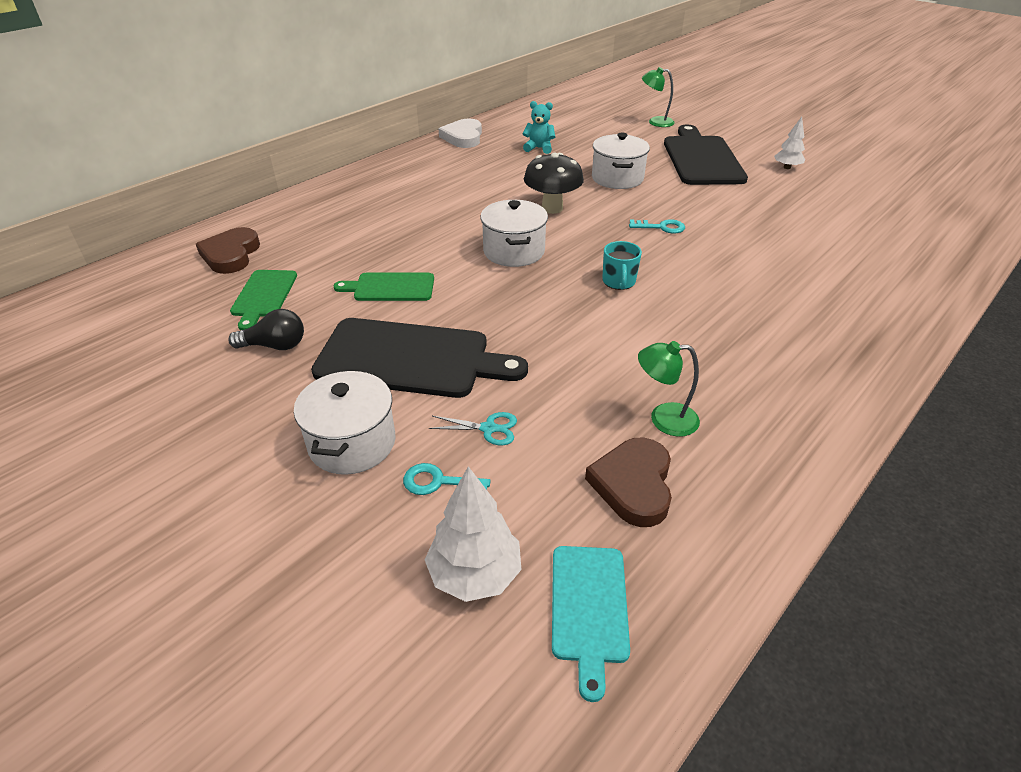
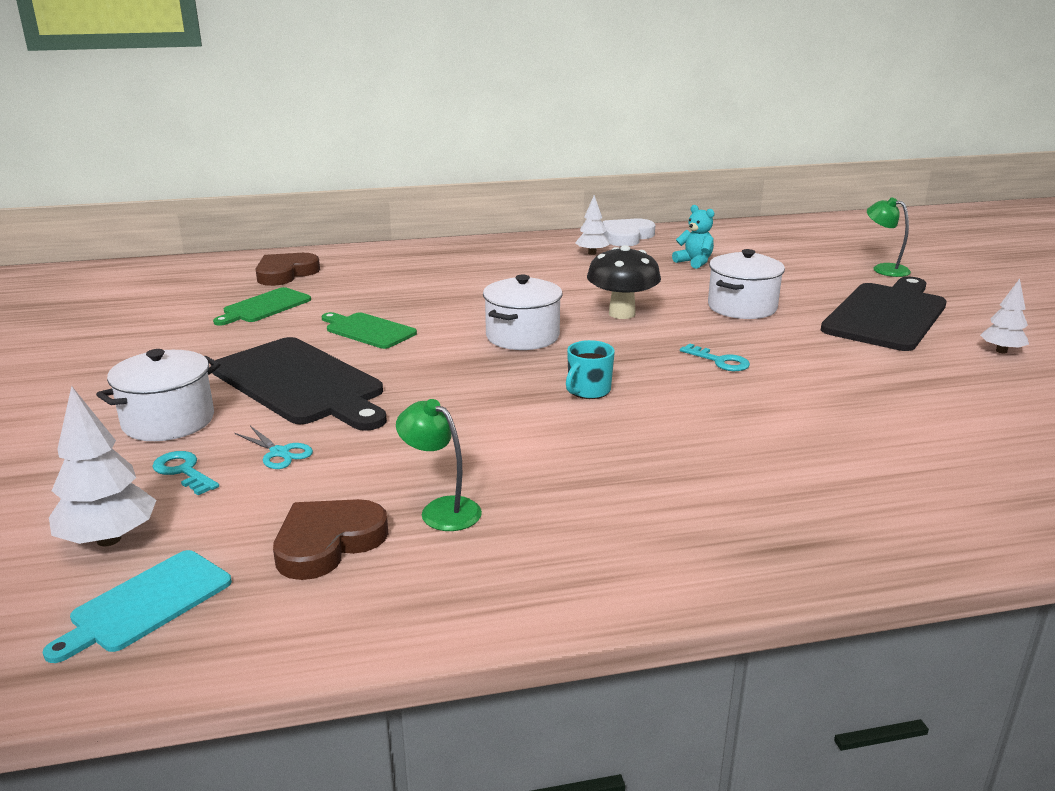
camera: 35 degrees right, 15 degrees down
black light bulb [228,309,304,350] -> none
none -> white tree [575,195,610,255]

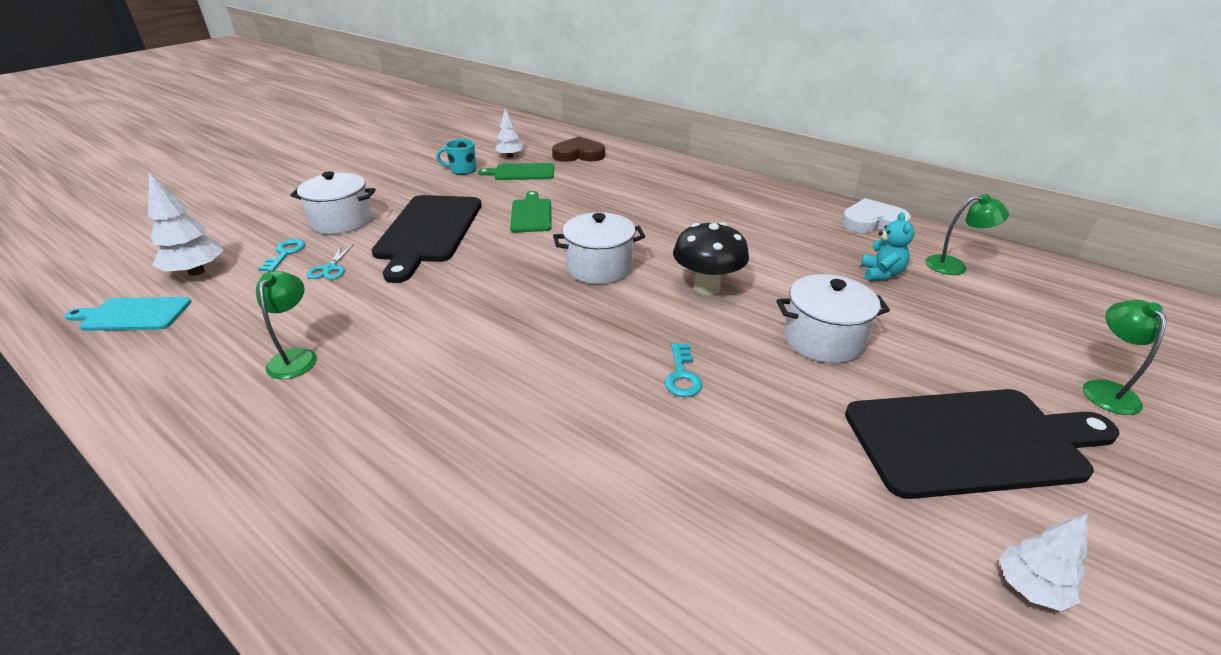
camera: 50 degrees right, 10 degrees up
brown heart [273,499,388,580] -> none
turquoise mug [566,340,615,399] -> turquoise mug moved to [436,139,476,175]
white tree [575,195,610,255] -> white tree moved to [496,108,523,158]
none -> green lamp [925,194,1009,275]

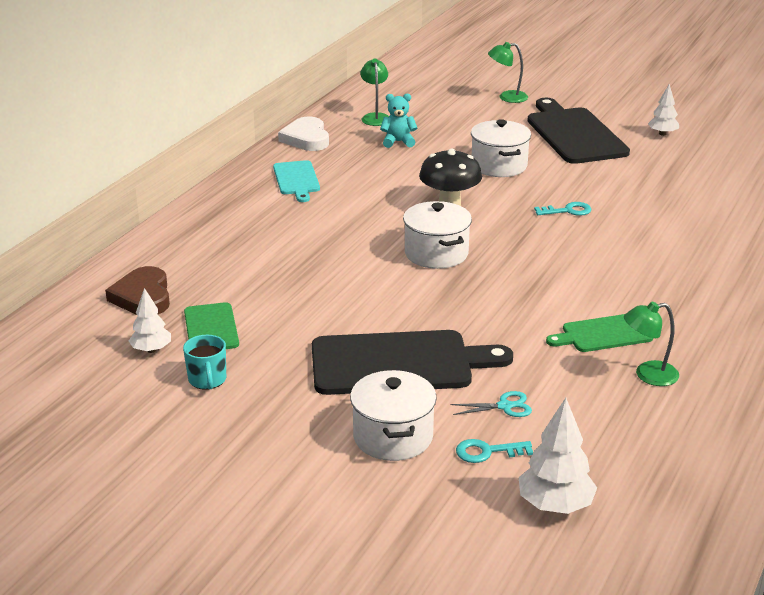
camera: 100 degrees left, 5 degrees down
turquoise cutting board [65,297,191,331] -> turquoise cutting board moved to [273,160,320,202]
green cutting board [510,191,552,232] -> green cutting board moved to [546,314,653,352]

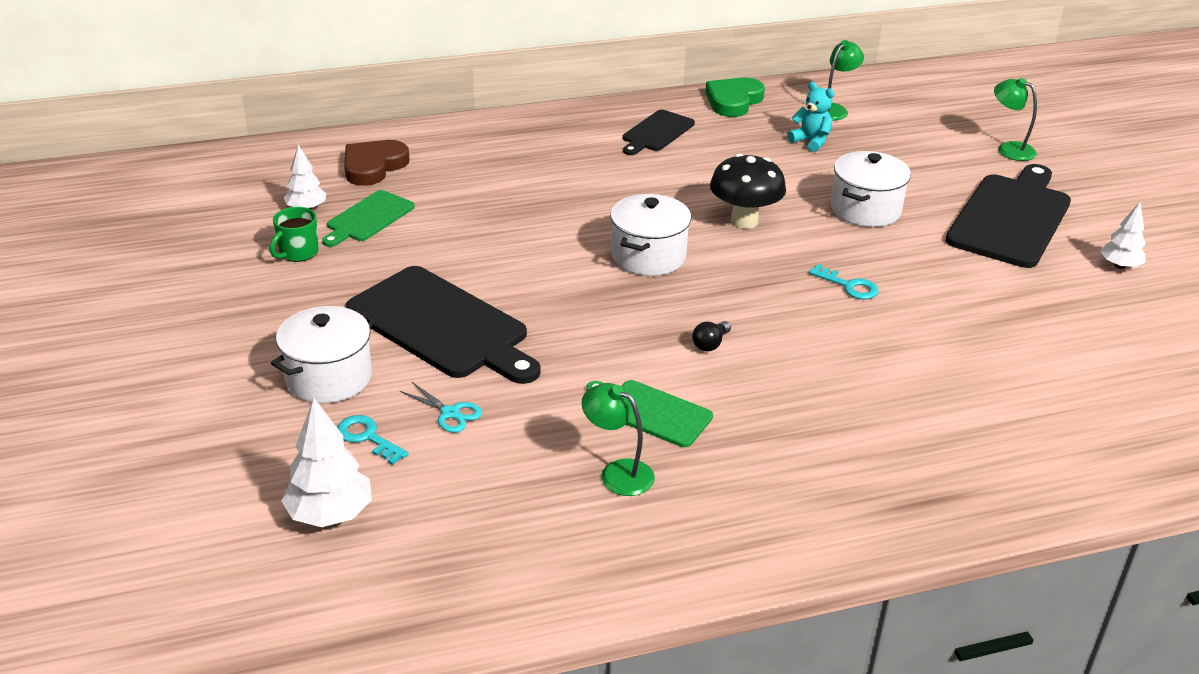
camera: 45 degrees right, 5 degrees up
turquoise mug [183,335,226,390] -> green mug [270,207,319,262]
turquoise cutting board [273,160,320,202] -> black cutting board [623,110,695,155]
white heart [278,117,329,151] -> green heart [705,77,765,117]
none -> black light bulb [692,321,731,352]

